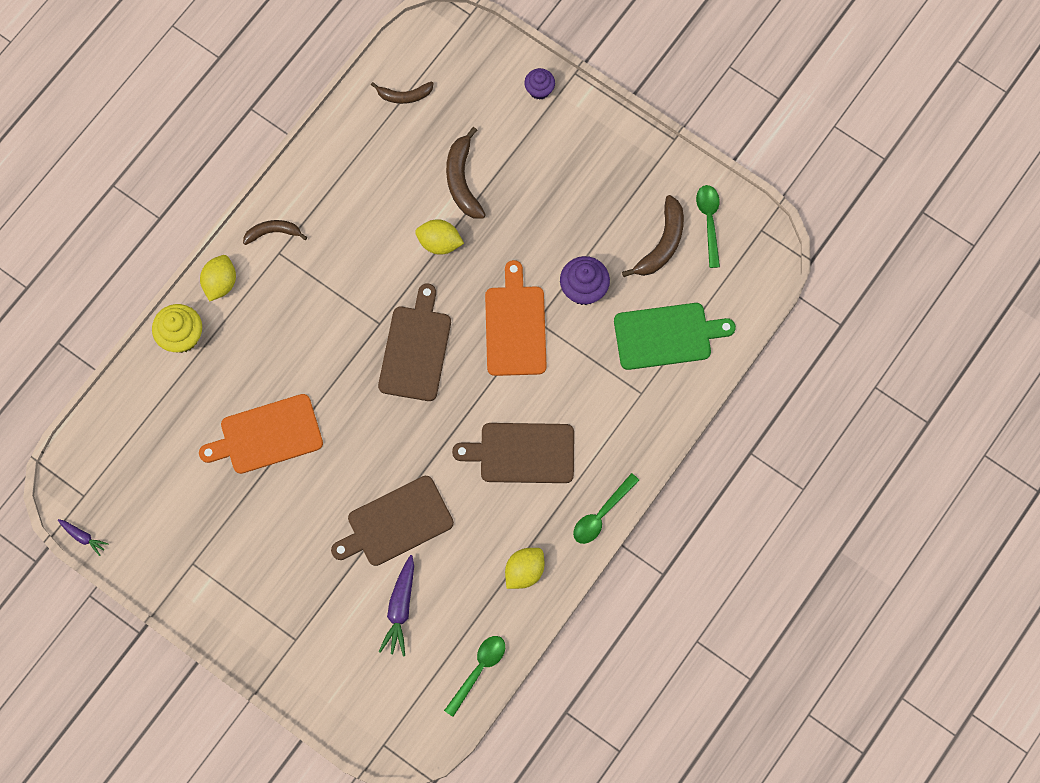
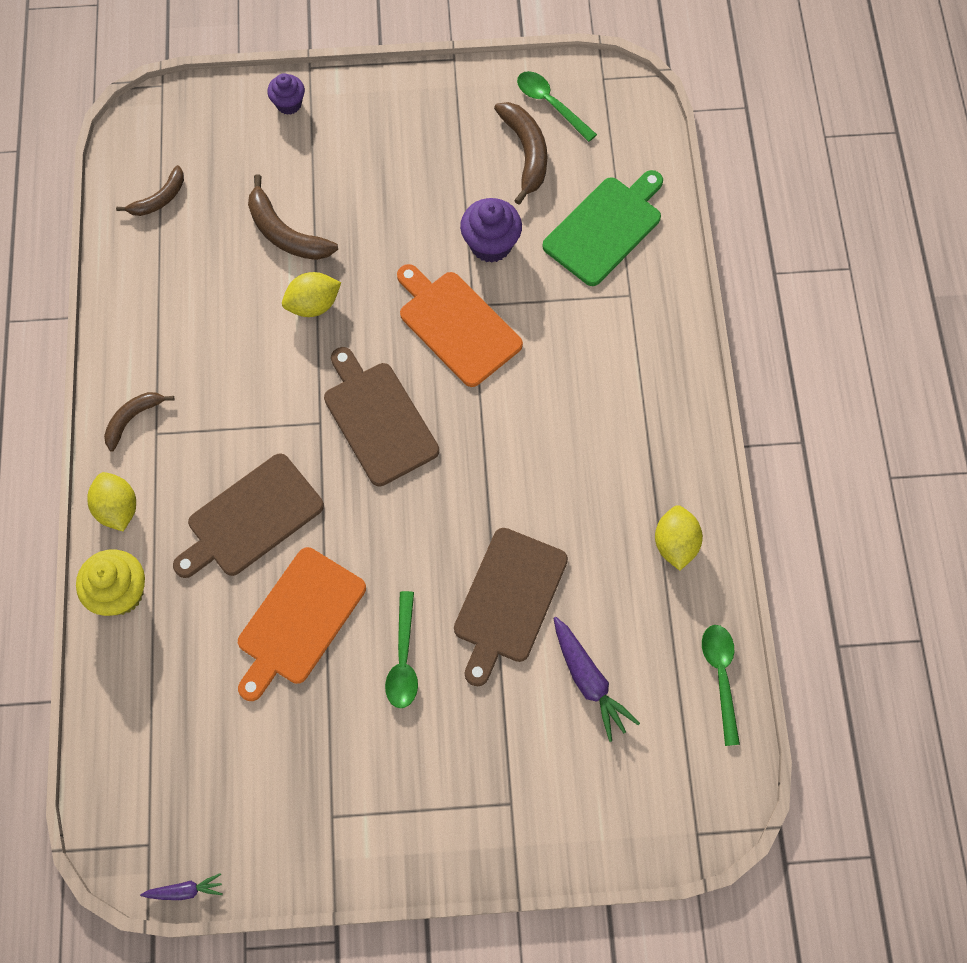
camera: 40 degrees left, 5 degrees down
brown cutting board [452,423,574,483] -> brown cutting board moved to [173,453,324,578]
green spoon [573,473,639,544] -> green spoon moved to [385,591,418,708]

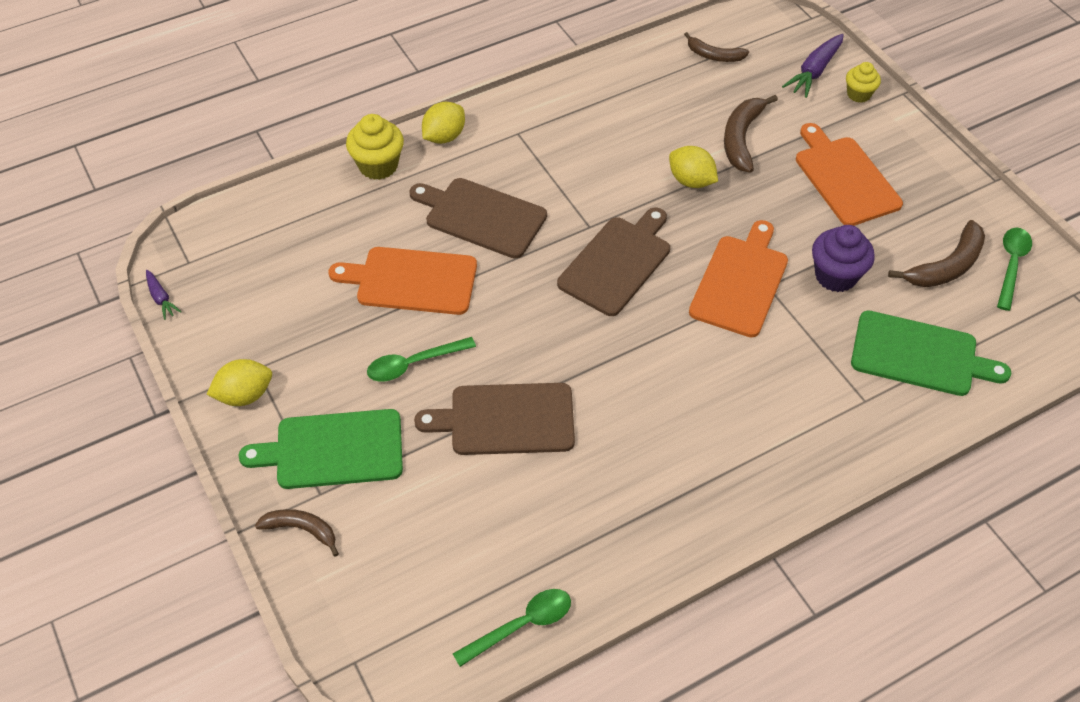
camera: 65 degrees right, 15 degrees down
brown banana [104,392,174,452] -> brown banana moved to [255,509,339,557]
purple cupcake [267,73,305,115] -> yellow cupcake [846,62,881,103]
purple carrot [554,617,640,742] -> purple carrot moved to [782,34,844,98]
yellow lemon [655,505,703,571] -> yellow lemon moved to [206,359,272,406]
none -> green cutting board [239,409,403,489]
none -> orange cutting board [796,123,903,226]

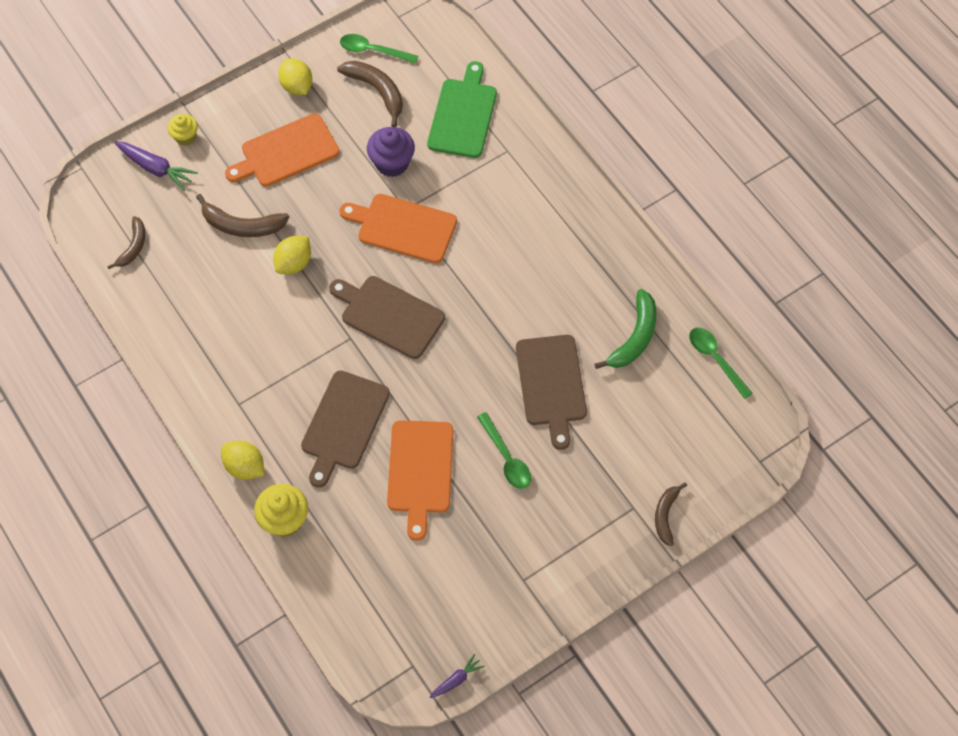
camera: 95 degrees left, 10 degrees up
yellow lemon [206,359,272,406] -> yellow lemon moved to [278,58,312,95]
green cutting board [239,409,403,489] -> none
none -> green banana [594,289,656,369]

